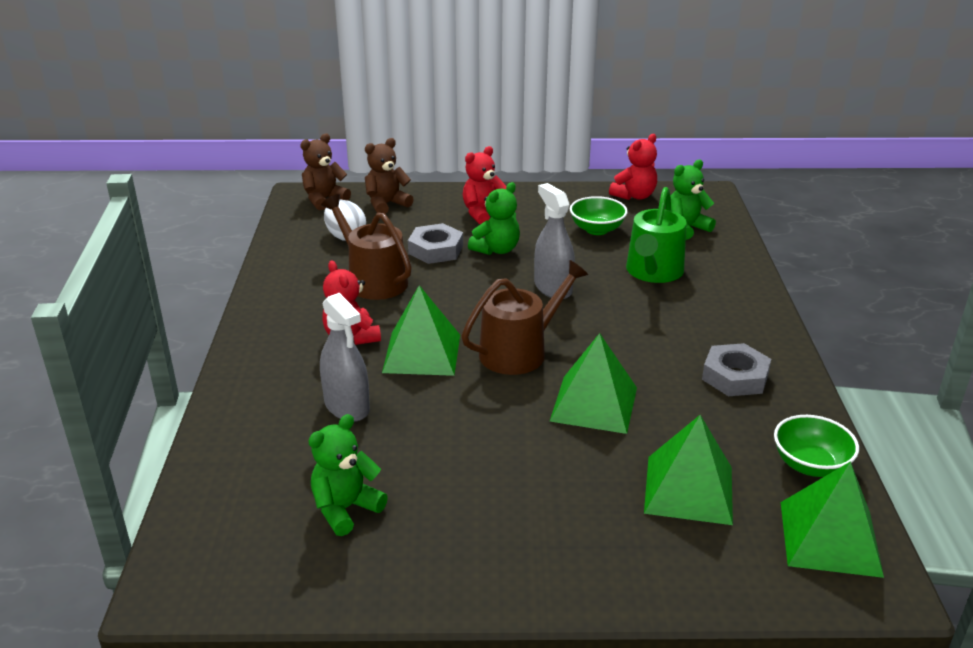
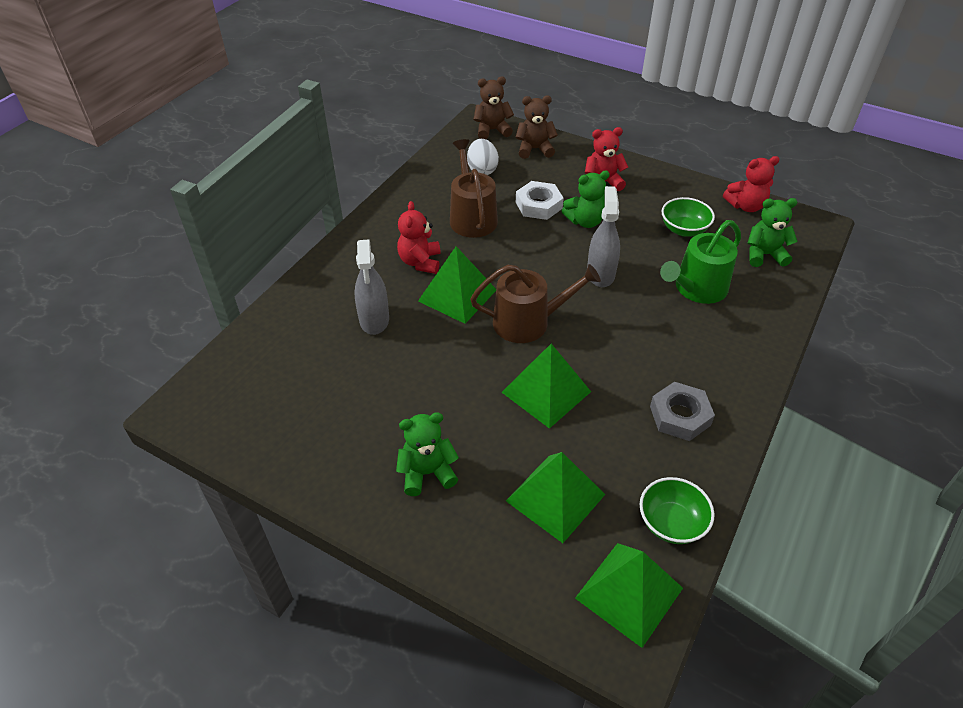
camera: 30 degrees right, 15 degrees up
green teddy bear [308,414,388,536] -> green teddy bear moved to [396,412,459,496]
grey nut [408,223,463,264] -> white nut [516,181,564,220]

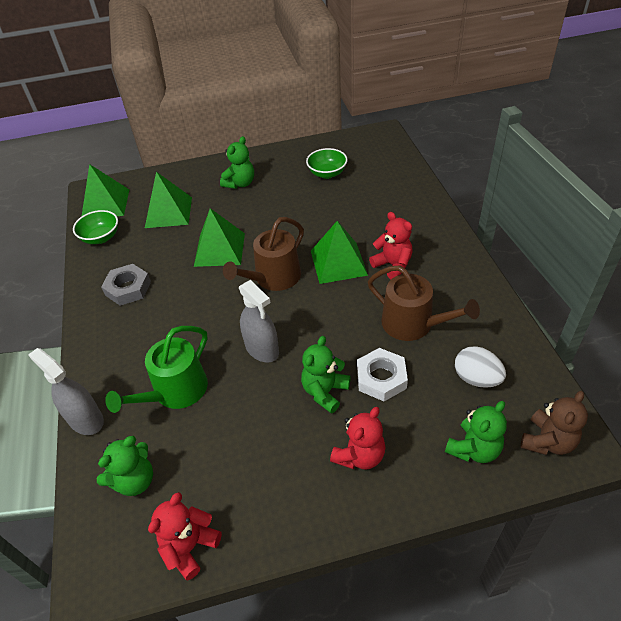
camera: 140 degrees right, 0 degrees up
grey spray bottle [354,239,389,335] -> grey spray bottle moved to [28,348,104,435]
brown teddy bear [515,96,558,159] -> green teddy bear [445,401,507,463]
green watering can [660,220,741,304] -> green watering can turned 150 degrees counterclockwise [105,326,208,413]
green bowl [661,197,715,237] -> green bowl moved to [306,148,348,179]

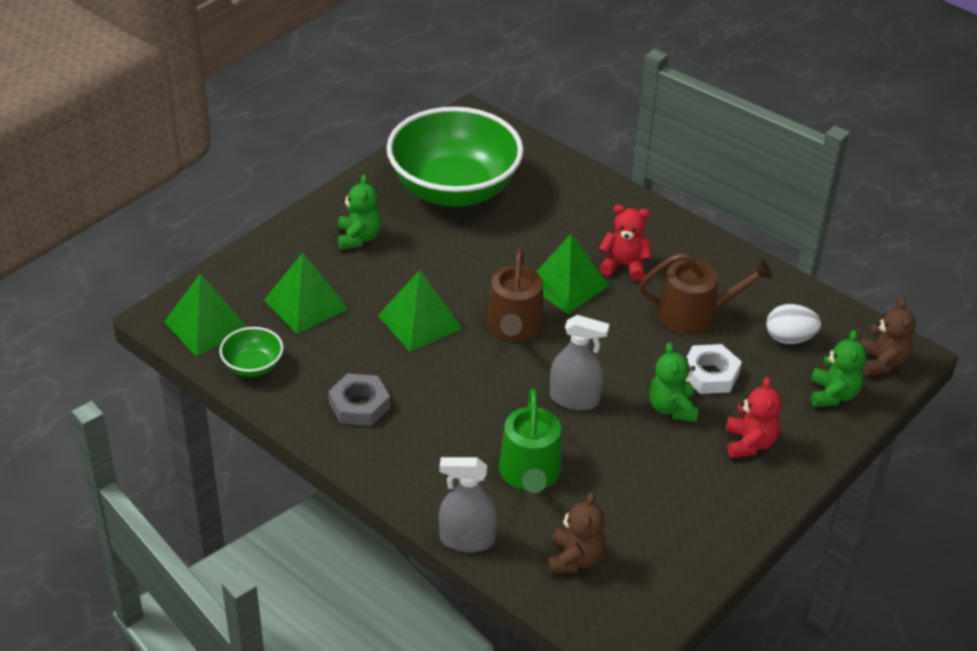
camera: 40 degrees left, 5 degrees down
green teddy bear [97,436,153,496] -> brown teddy bear [549,492,605,574]
red teddy bear [148,492,222,581] -> none
green bowl [306,148,348,179] -> green bowl [387,107,523,207], size x2.42

